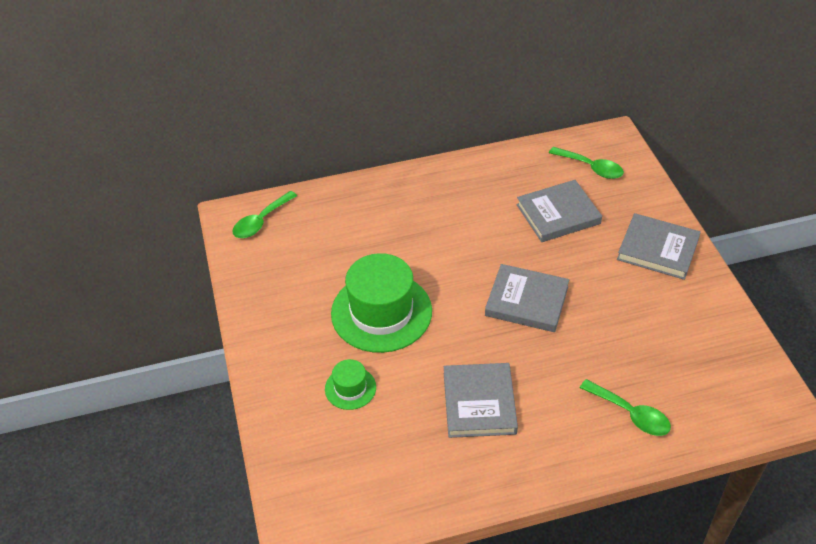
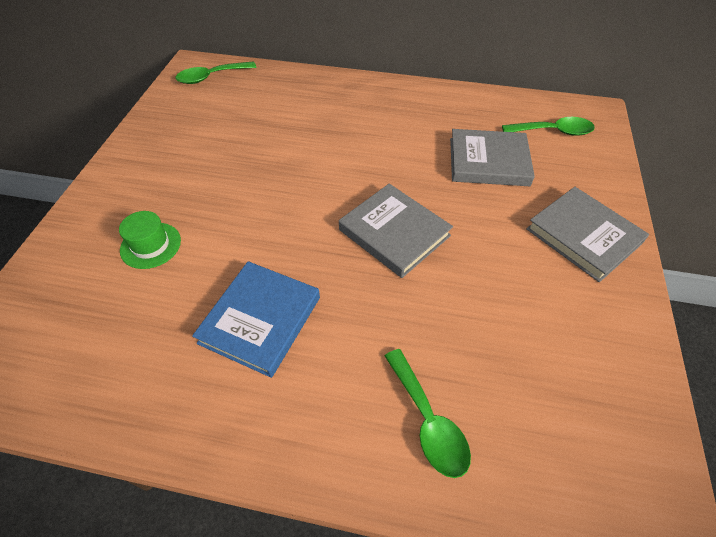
camera: 25 degrees right, 5 degrees up
green hat [331,253,432,353] -> none
grey book [444,363,518,438] -> blue book [192,261,320,378]
green spoon [549,147,624,179] -> green spoon turned 60 degrees counterclockwise [502,117,595,136]

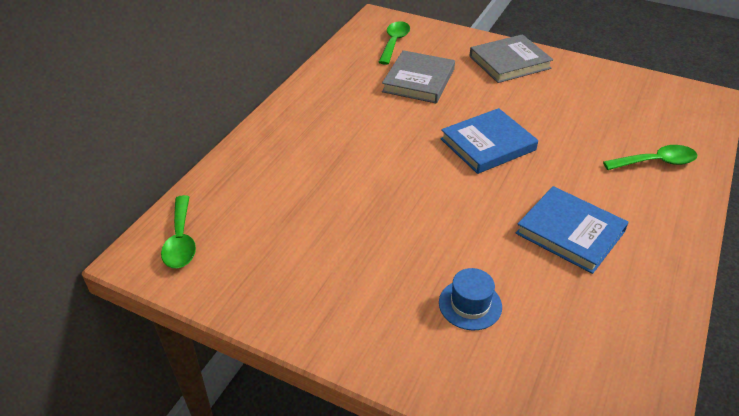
camera: 75 degrees left, 10 degrees down
green hat [119,211,181,269] -> blue hat [439,268,502,330]
grey book [339,184,453,278] -> blue book [440,108,538,174]

